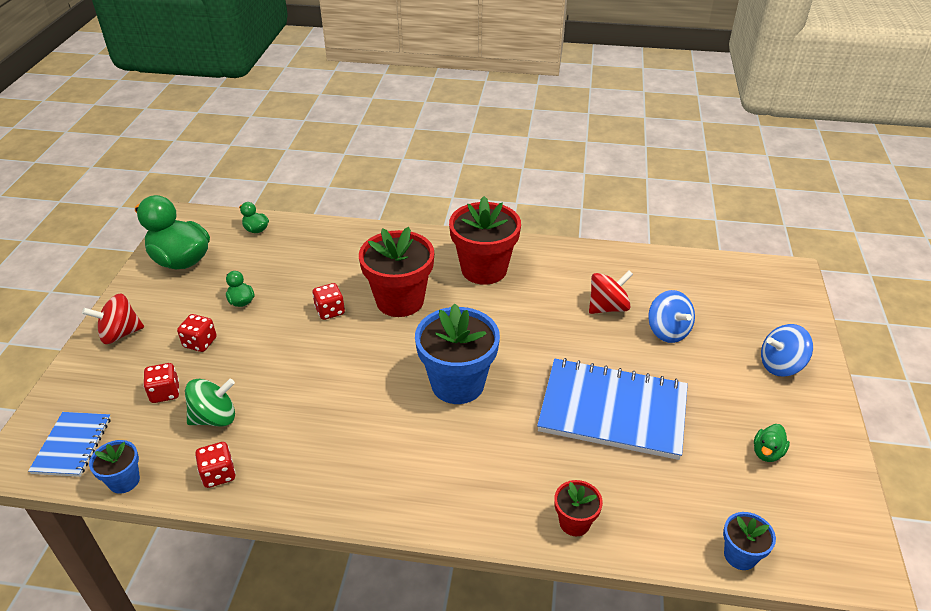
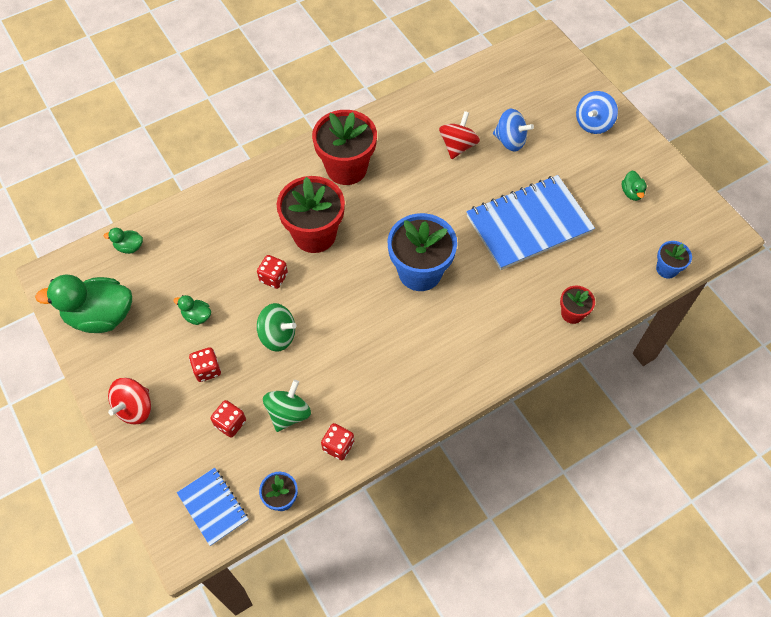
camera: 40 degrees left, 20 degrees up
none -> green spinning top [257,303,296,351]

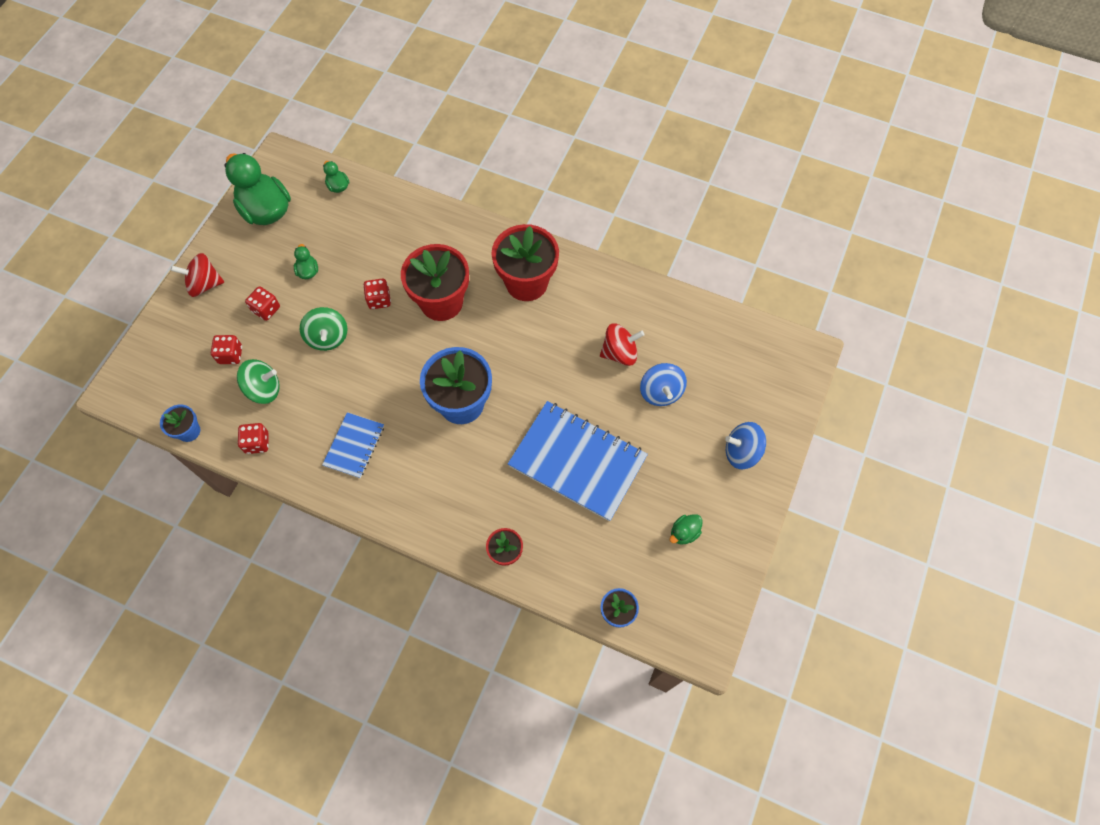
camera: 55 degrees right, 5 degrees up
blue notebook [177,468,248,546] -> blue notebook moved to [322,412,384,478]

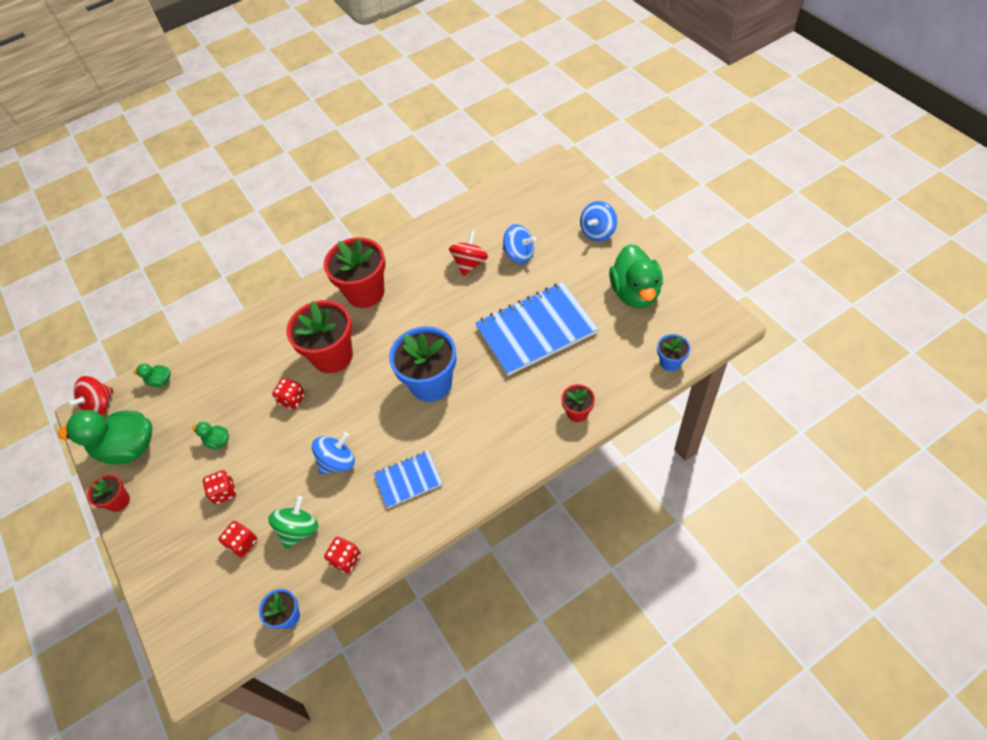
camera: 50 degrees left, 10 degrees down
red spinning top [171,253,224,297] -> red spinning top moved to [67,376,113,415]
green spinning top [300,307,347,351] -> none
blue notebook [322,412,384,478] -> blue notebook turned 75 degrees counterclockwise [374,451,442,508]
green duck [670,514,702,545] -> green duck [609,244,663,308], size x2.25
none -> red flower pot [87,474,130,512]
none -> blue spinning top [312,432,355,474]

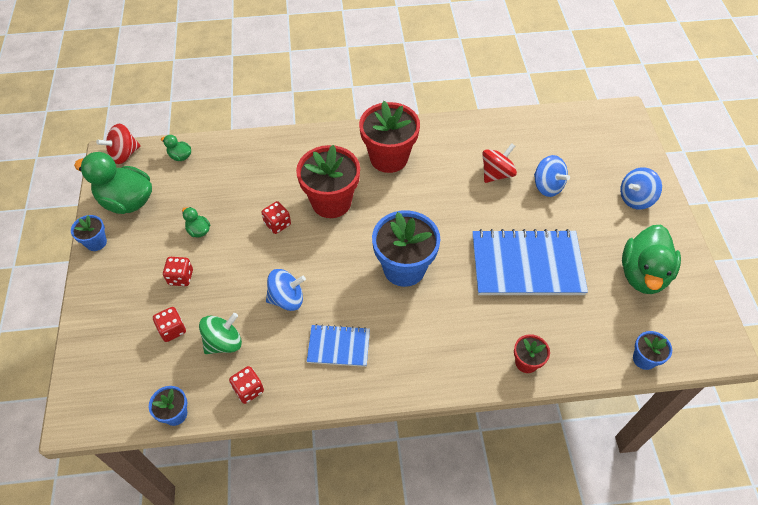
camera: 20 degrees right, 0 degrees up
red flower pot [87,474,130,512] -> blue flower pot [71,215,107,251]

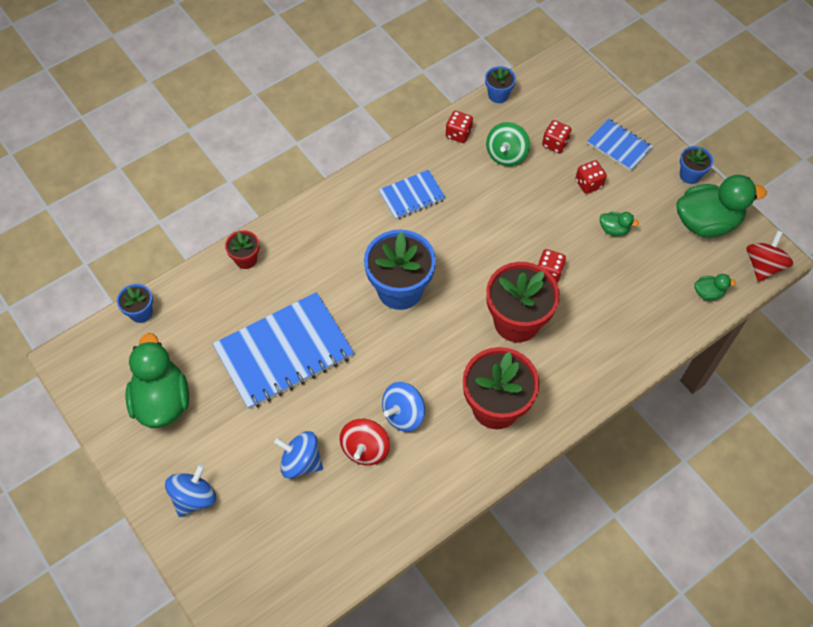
camera: 150 degrees right, 5 degrees up
blue spinning top [266,269,306,311] -> blue spinning top moved to [382,382,425,432]
none -> blue notebook [587,118,653,171]

